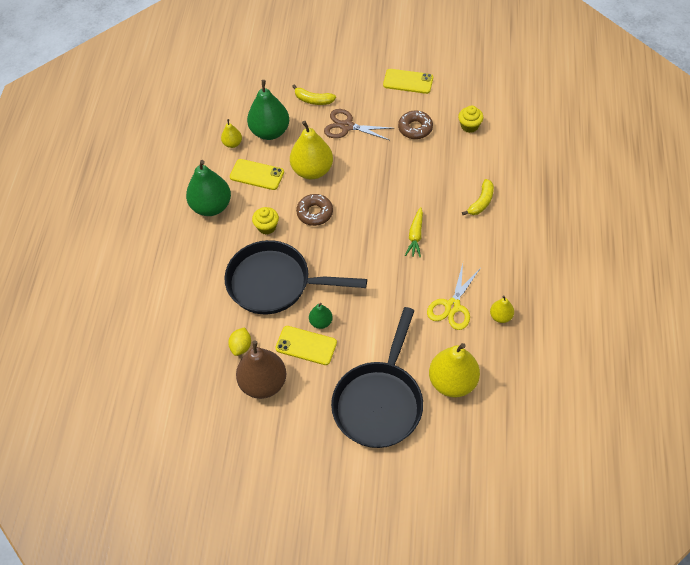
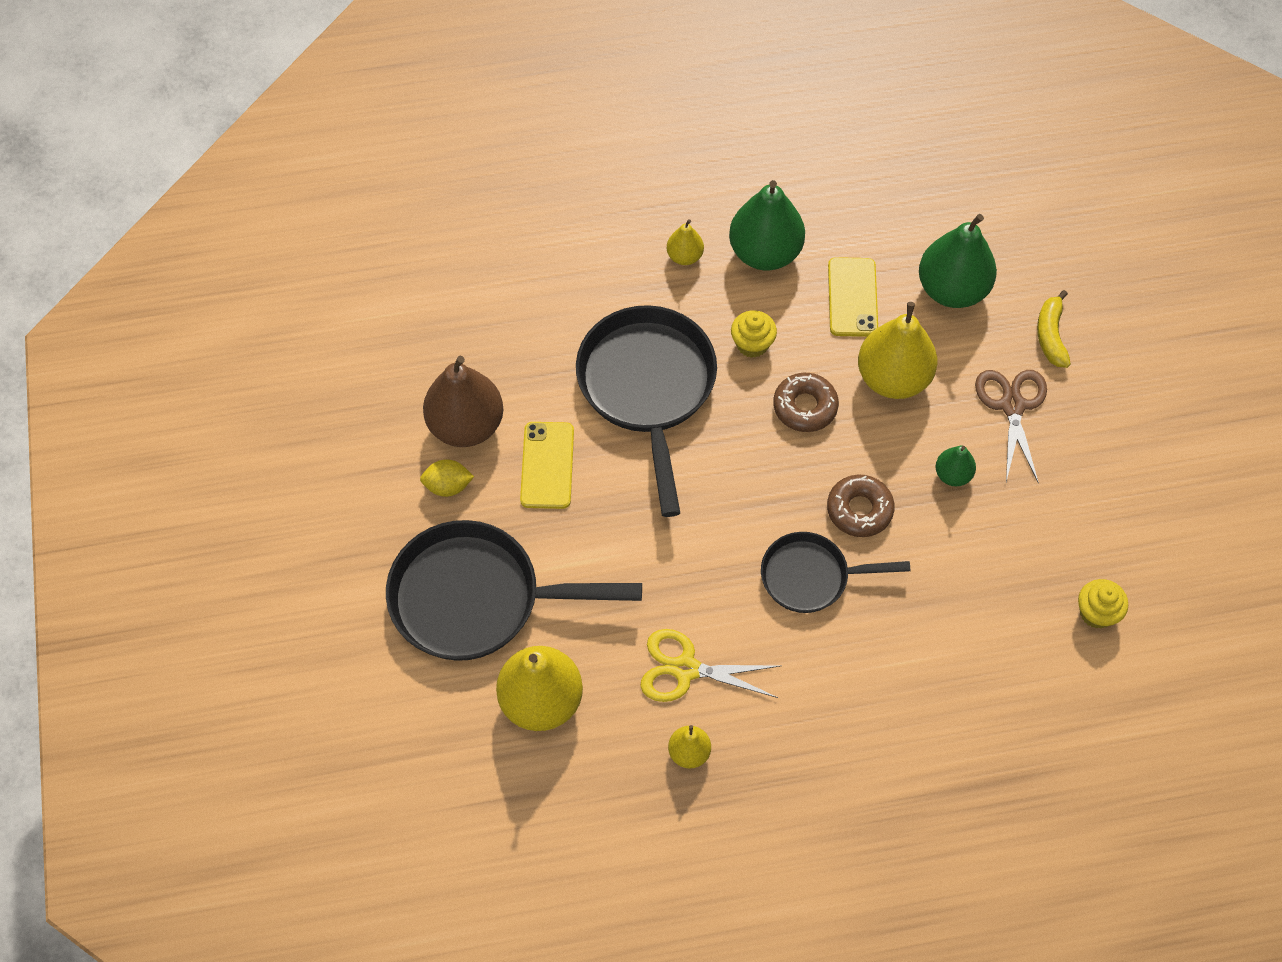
camera: 70 degrees right, 5 degrees up
yellow pear [221,119,242,148] -> yellow pear moved to [667,219,704,265]
yellow lemon [228,327,251,356] -> yellow lemon moved to [420,459,474,497]
green pear [309,303,333,329] -> green pear moved to [935,445,976,486]
yellow phone [383,69,433,94] -> none
brown donut [398,110,433,139] -> brown donut moved to [827,475,895,537]
yellow carrot [405,207,423,258] -> black pan [761,532,910,613]
yellow banana [462,179,494,215] -> none

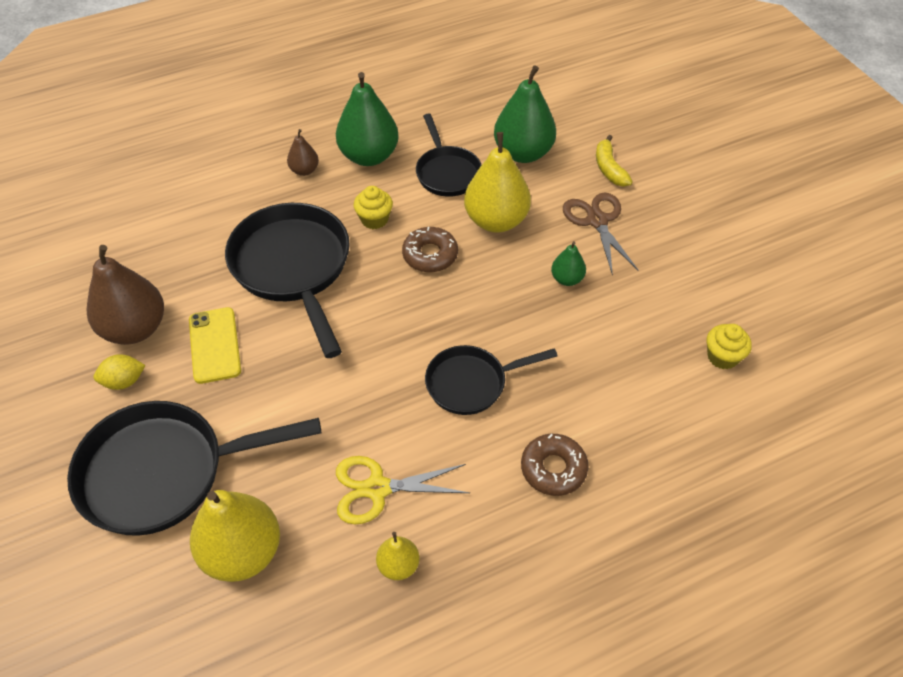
camera: 15 degrees left, 10 degrees down
yellow pear [667,219,704,265] -> brown pear [287,129,319,176]
brown donut [827,475,895,537] -> brown donut moved to [521,434,588,496]
yellow phone [828,257,878,337] -> black pan [416,113,481,197]

